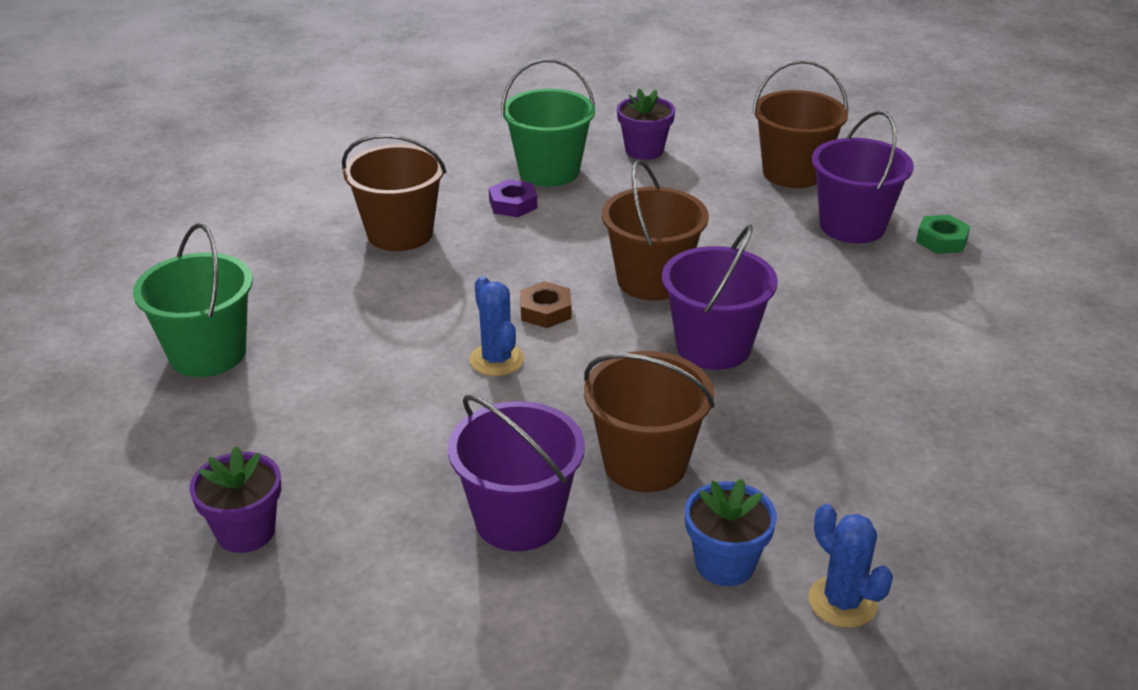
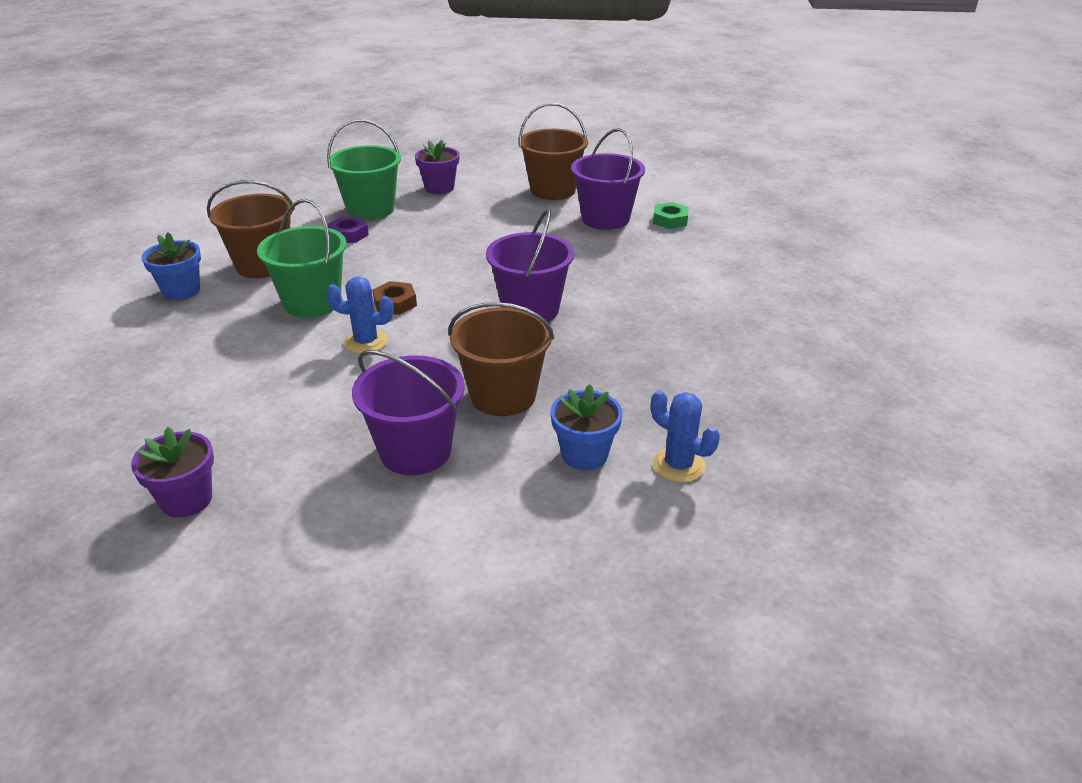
camera: 15 degrees left, 0 degrees up
green bucket [133,223,253,377] -> green bucket moved to [257,199,347,318]
blue cactus [470,276,524,376] -> blue cactus turned 45 degrees counterclockwise [326,276,394,354]
brown bucket [602,160,709,301] -> none
none -> blue flower pot [142,232,201,300]

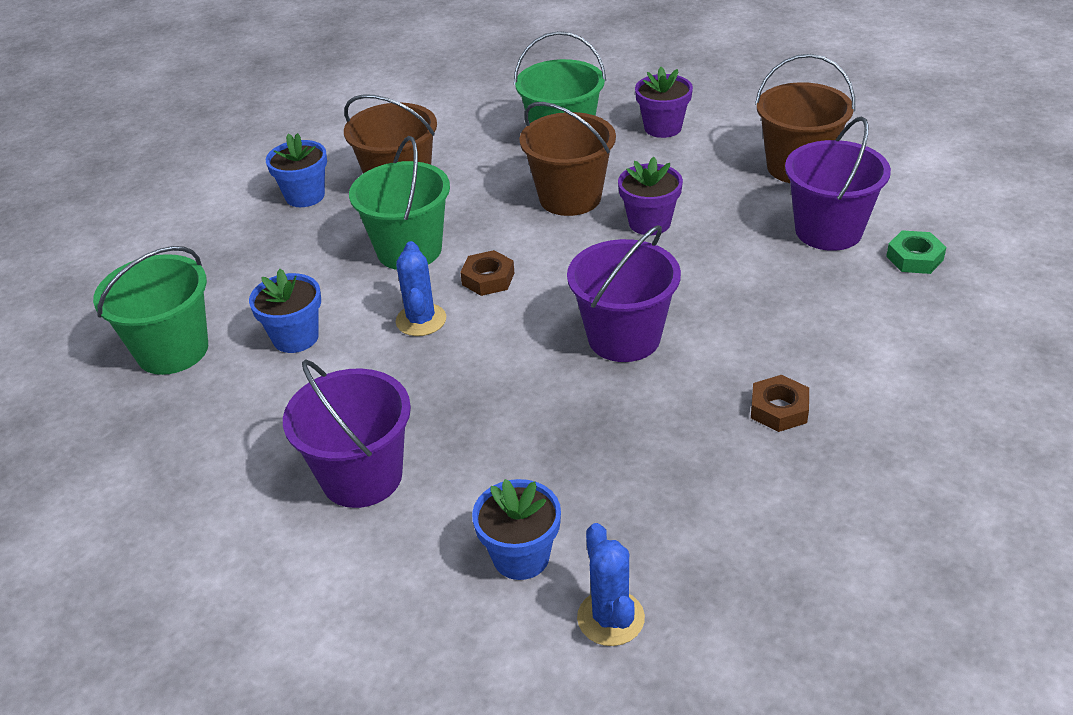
camera: 35 degrees right, 5 degrees up
purple flower pot [131,427,214,518] -> purple flower pot moved to [618,157,683,235]
blue cactus [326,276,394,354] -> blue cactus turned 45 degrees clockwise [396,241,446,336]
purple nut [328,216,369,243] -> none
brown bucket [449,302,554,416] -> brown bucket moved to [519,102,616,216]
none -> green bucket [93,246,208,375]
none -> blue flower pot [249,269,321,353]
none -> brown nut [751,375,809,432]

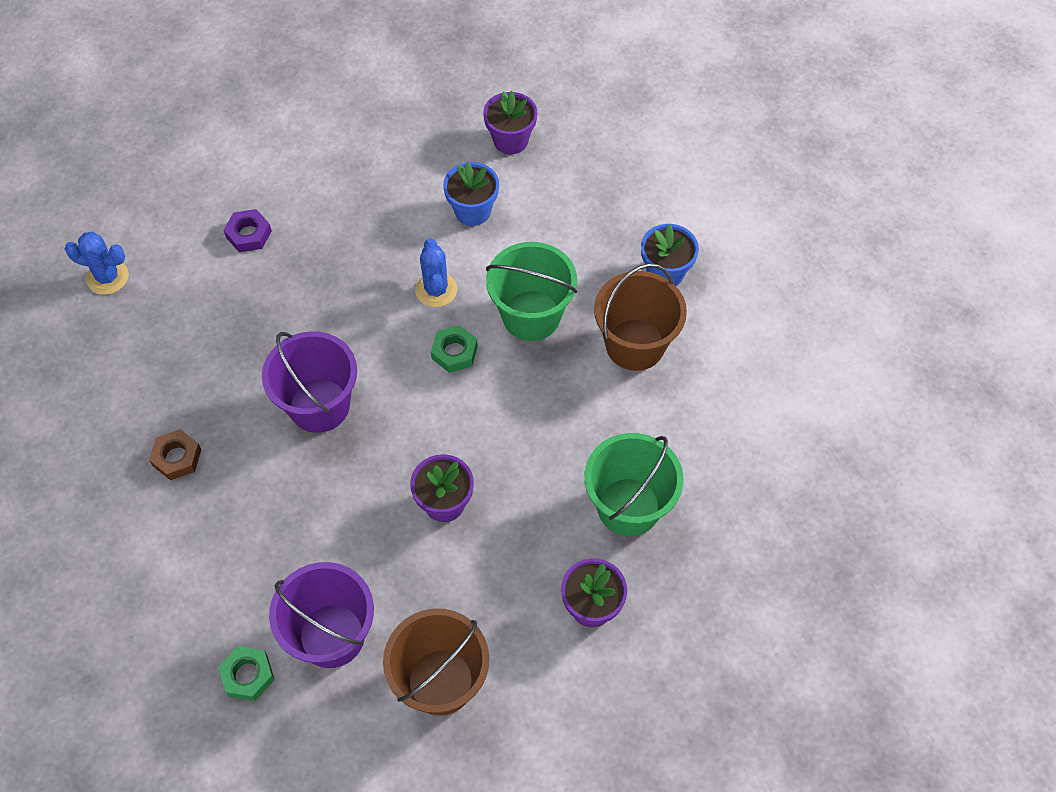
camera: 115 degrees right, 20 degrees up
green bucket [93,246,208,375] -> purple flower pot [483,91,537,154]
purple bucket [283,360,411,508] -> none
blue cactus [396,241,446,336] -> blue cactus turned 60 degrees clockwise [415,238,457,307]
brown nut [460,250,514,296] -> green nut [431,325,478,373]
blue flower pot [472,479,561,580] -> none
brown bucket [519,102,616,216] -> none
none -> purple nut [223,209,272,252]

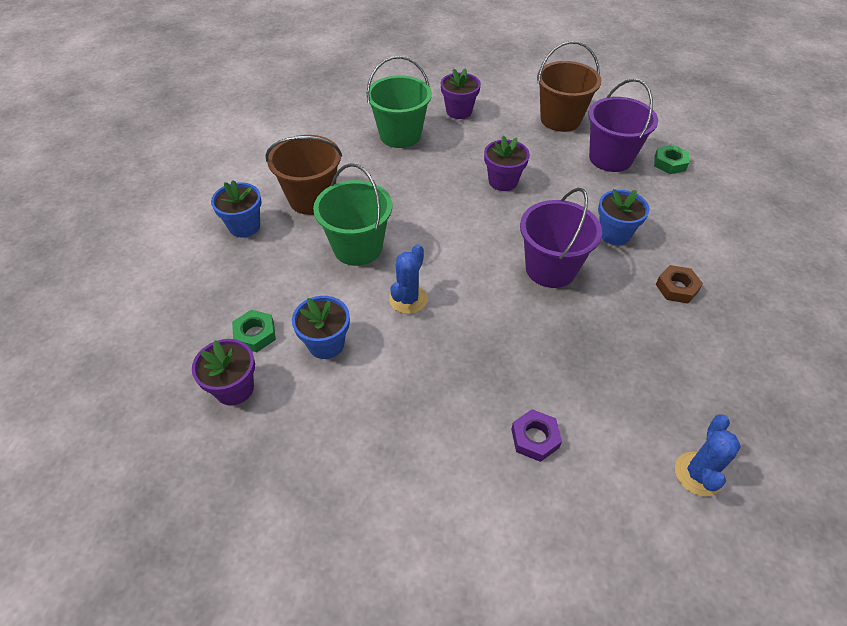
camera: 145 degrees left, 10 degrees down
blue cactus [64,232,129,295] -> blue cactus turned 60 degrees clockwise [675,414,741,496]
green nut [431,325,478,373] -> green nut moved to [232,310,276,352]
none -> blue flower pot [598,189,650,245]

